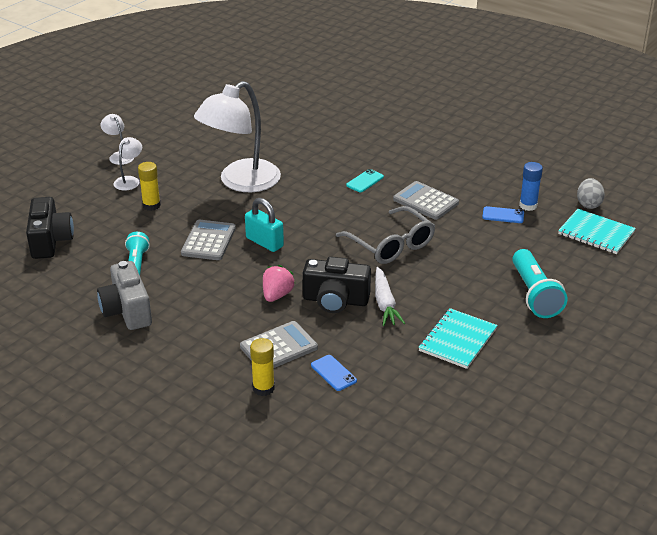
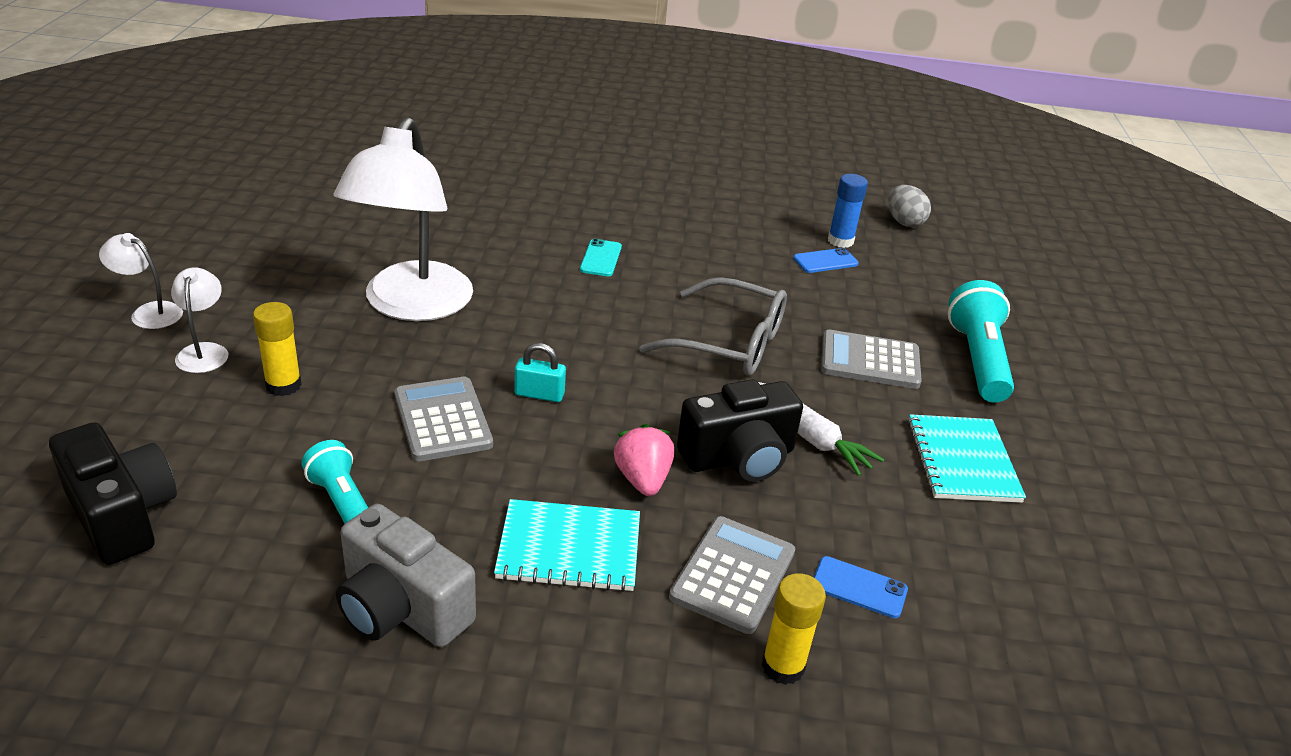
camera: 35 degrees left, 0 degrees up
turquoise padlock [245,198,284,252] -> turquoise padlock [514,343,566,402], size x0.66
grey calculator [393,181,459,220] -> grey calculator moved to [821,330,922,389]
turquoise flashlight [512,249,568,318] -> turquoise flashlight turned 135 degrees counterclockwise [948,280,1014,402]
turquoise notebook [558,209,636,254] -> turquoise notebook moved to [494,499,640,592]

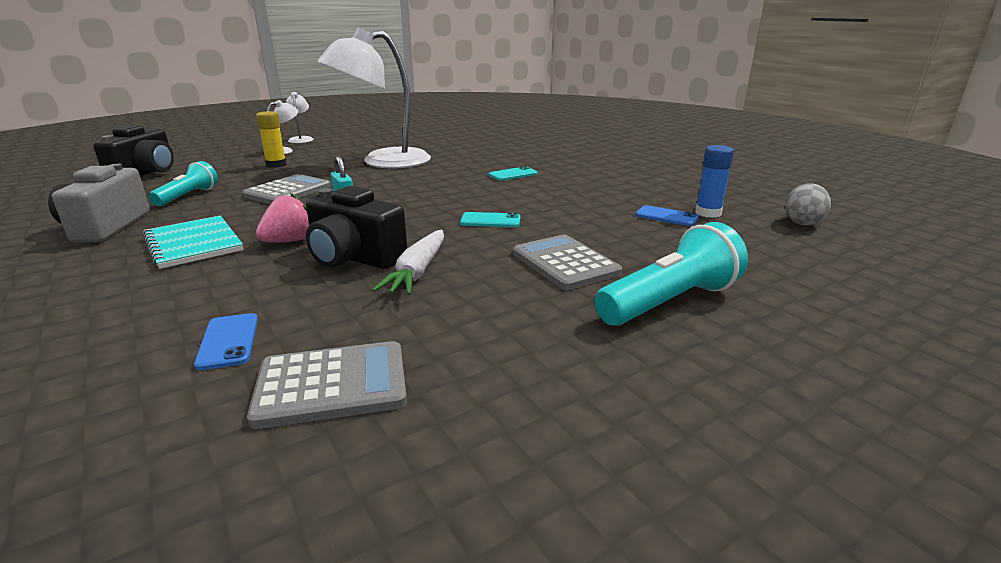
camera: 55 degrees right, 10 degrees down
grey glasses [639,277,787,376] -> turquoise phone [460,212,521,227]
grey calculator [669,516,795,634] -> grey calculator moved to [247,341,407,429]
yellow glue stick [761,573,826,685] -> none
turquoise notebook [908,414,1026,503] -> none

